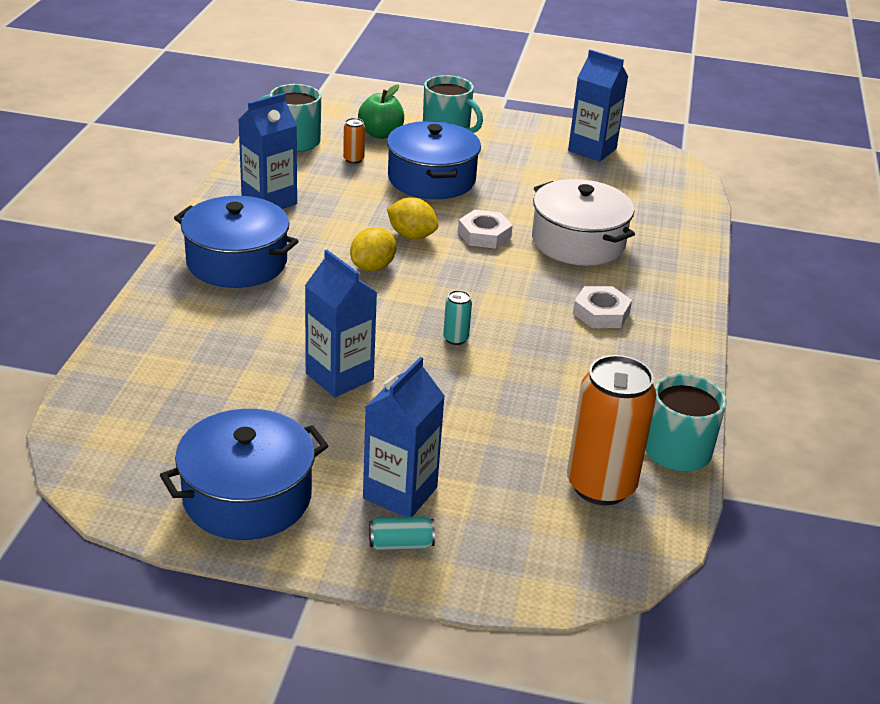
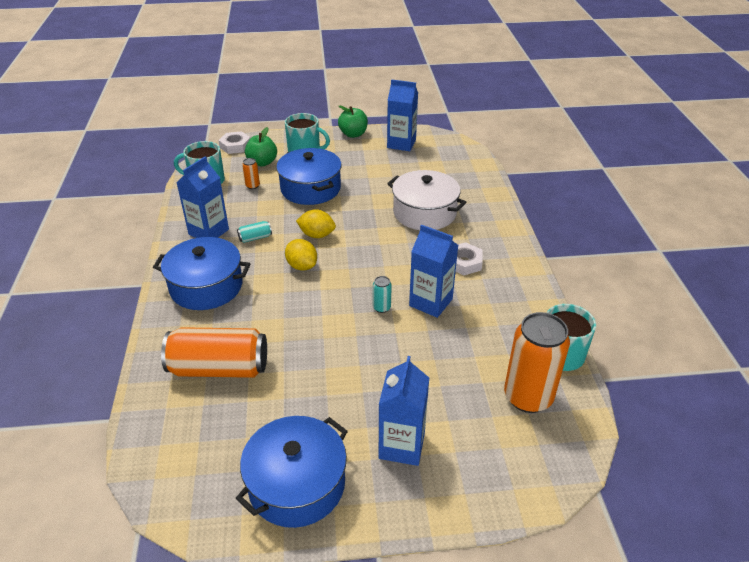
camera: 15 degrees left, 5 degrees up
blue carton [305,250,377,397] -> blue carton moved to [409,224,458,318]
yellow lemon [350,227,397,271] -> yellow lemon turned 60 degrees counterclockwise [285,239,317,271]
turquoise can [369,516,435,550] -> turquoise can moved to [237,221,272,243]
white nut [458,210,513,249] -> white nut moved to [218,131,250,154]
none -> orange can [161,327,267,378]
none -> green apple [338,106,368,138]

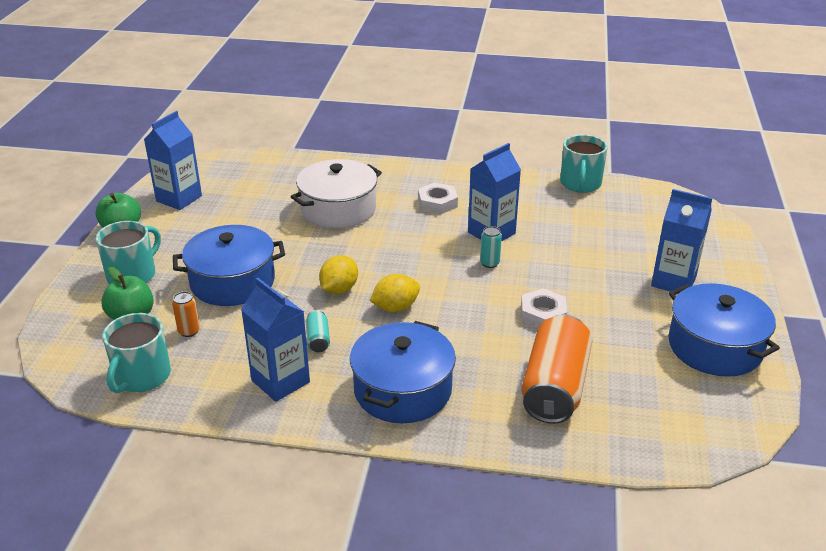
camera: 75 degrees left, 5 degrees down
white nut [218,131,250,154] -> white nut moved to [521,288,567,328]
orange can [504,312,570,413] -> none

